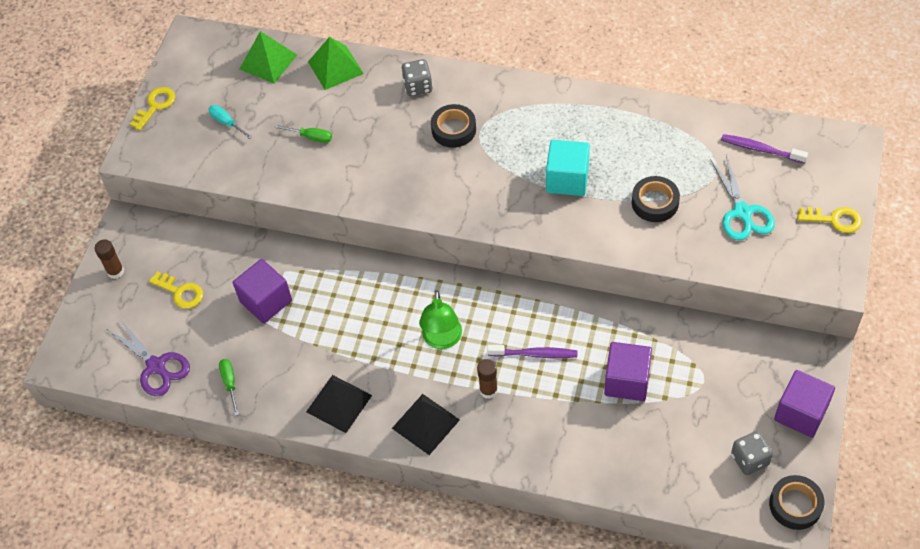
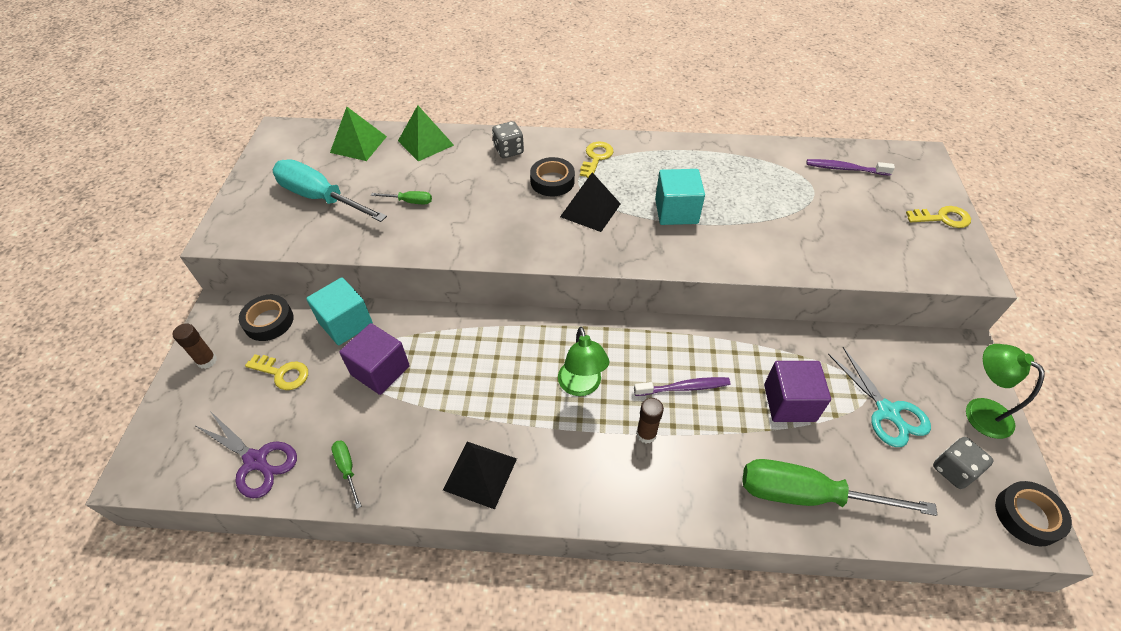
camera: 15 degrees left, 5 degrees down
yellow key [130,87,175,131] -> yellow key moved to [580,142,614,178]
turquoise screwdriver [209,105,252,139] -> turquoise screwdriver [272,159,387,222], size x2.30
black pyramid [392,394,460,455] -> black pyramid moved to [560,172,621,232]
black tape [632,176,680,222] -> black tape moved to [239,295,294,341]
turquoise scissors [710,155,775,240] -> turquoise scissors moved to [828,347,931,447]
purple cube [774,370,835,438] -> green lamp [966,344,1045,439]
none -> turquoise cube [306,277,373,345]
none -> green screwdriver [742,459,937,516]

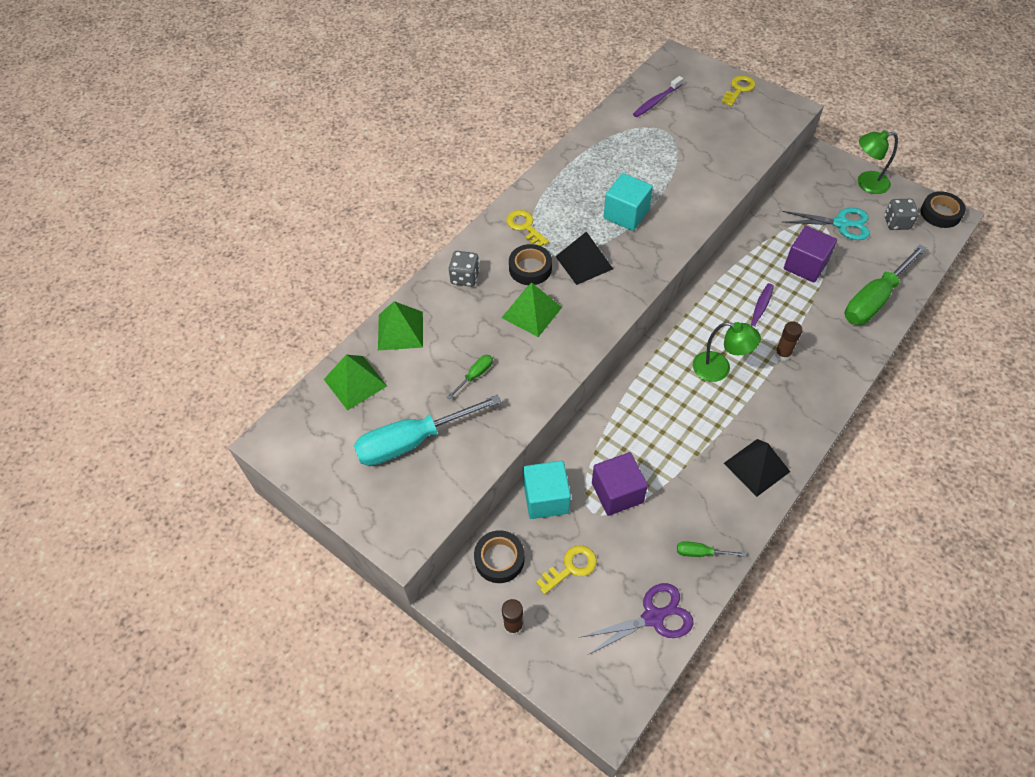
camera: 55 degrees left, 5 degrees up
none -> green pyramid [502,283,562,337]

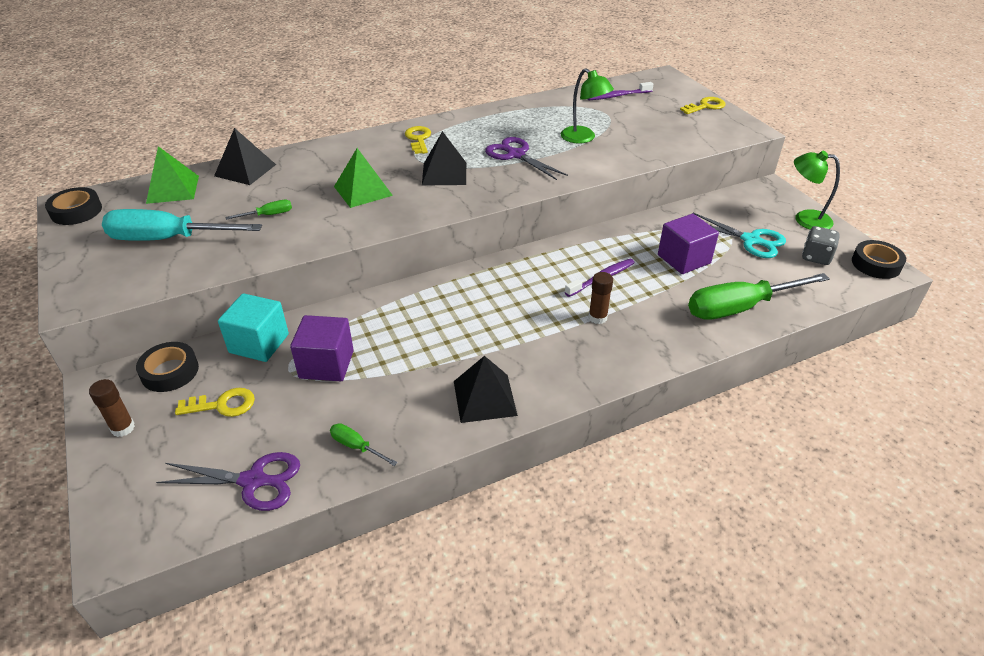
camera: 25 degrees right, 15 degrees down
green pyramid [378,301,423,350] -> black pyramid [214,128,276,185]
grey dice [449,251,480,287] -> none
black tape [509,244,552,285] -> black tape moved to [45,187,102,225]
turquoise cube [604,173,653,231] -> purple scissors [485,137,568,180]
green lamp [693,322,761,382] -> green lamp moved to [561,68,614,144]

